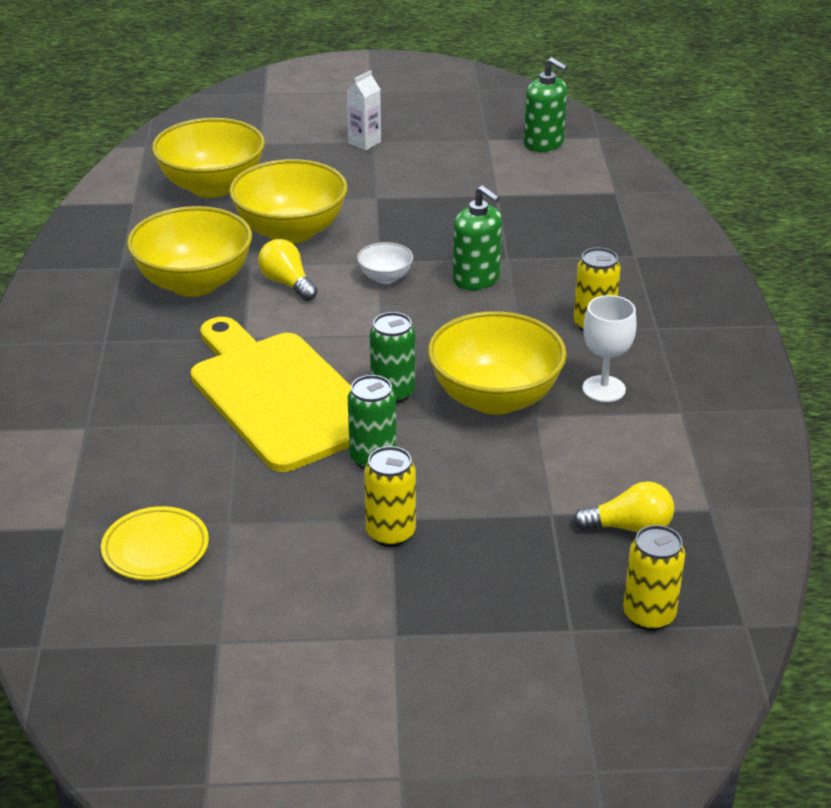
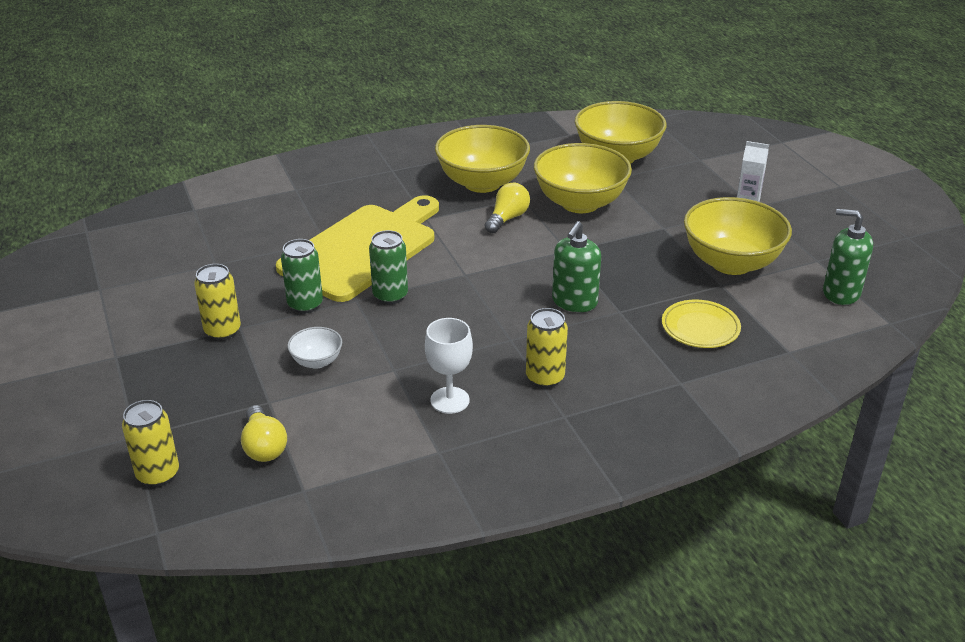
camera: 70 degrees right, 0 degrees up
yellow plate [101,506,209,580] -> yellow plate moved to [662,299,741,348]
white bowl [357,242,413,284] -> white bowl moved to [287,327,342,369]
yellow bowl [428,311,567,415] -> yellow bowl moved to [684,197,792,275]
green soap dispenser [524,57,568,152] -> green soap dispenser turned 90 degrees clockwise [823,209,873,305]

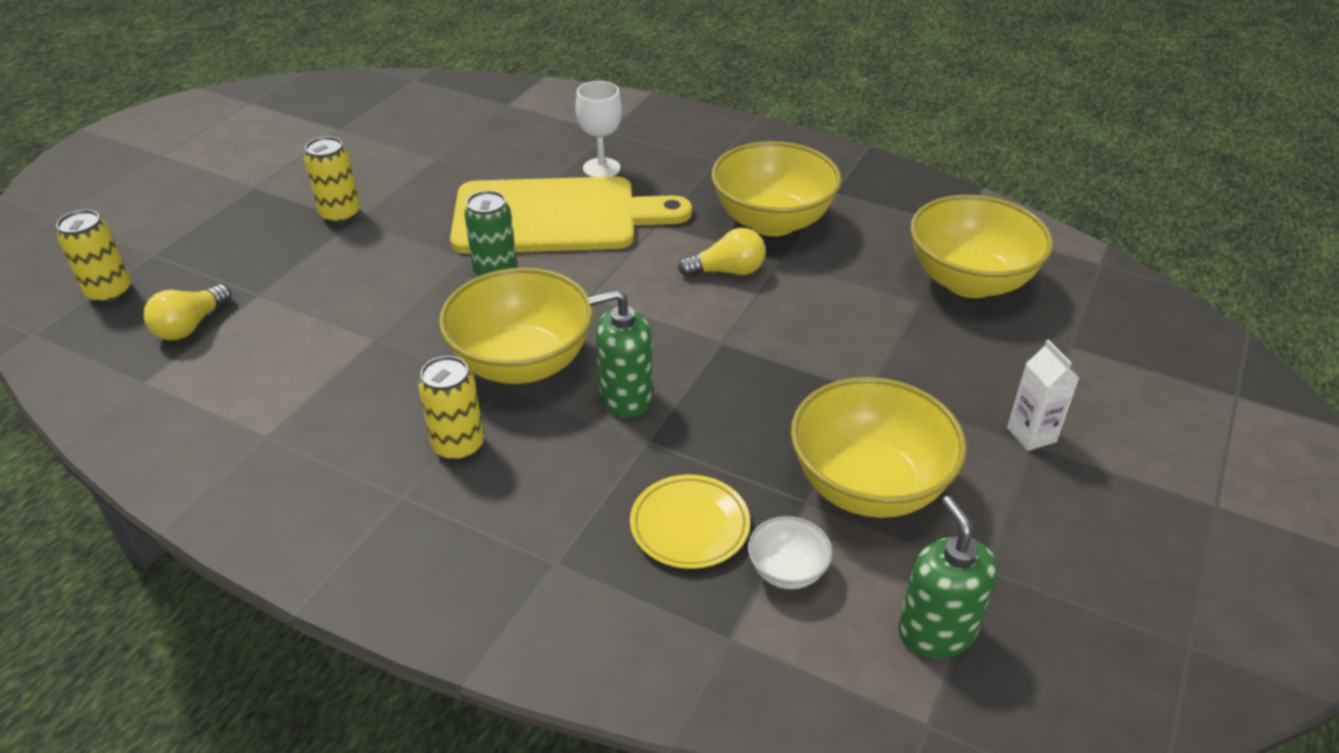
camera: 50 degrees right, 5 degrees up
green can [281,239,323,314] -> none
white bowl [287,327,342,369] -> white bowl moved to [748,516,833,589]
white goblet [425,318,473,414] -> white goblet moved to [575,81,622,177]
yellow bowl [534,143,632,213] -> yellow bowl moved to [439,268,593,384]

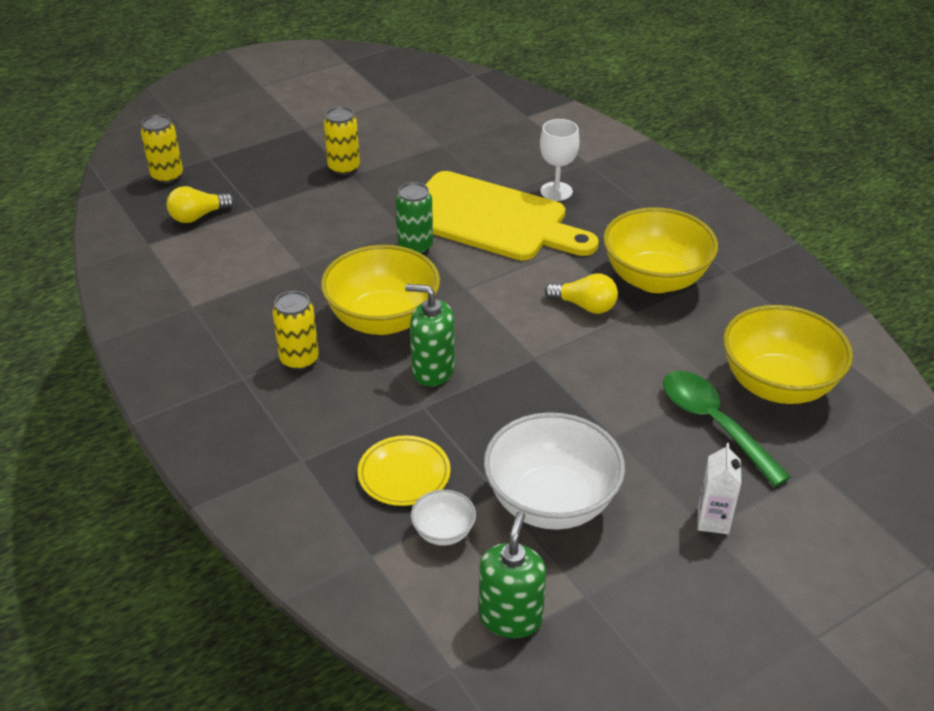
camera: 30 degrees right, 0 degrees up
yellow bowl [791,377,967,518] -> white bowl [484,412,625,530]
none -> green spoon [663,371,791,487]

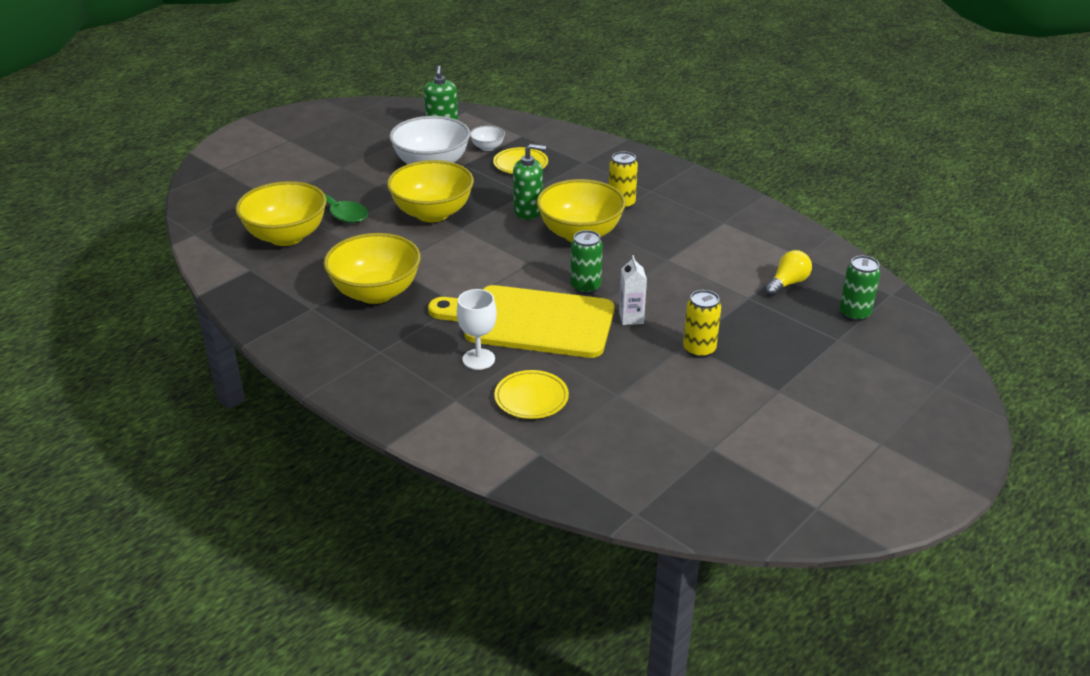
camera: 165 degrees right, 5 degrees down
yellow can [141,115,183,184] -> green can [839,256,881,322]
yellow light bulb [545,273,618,314] -> none
white carton [697,443,741,534] -> white carton moved to [619,255,647,325]
none -> yellow bowl [387,160,474,222]
none -> yellow plate [494,370,569,419]

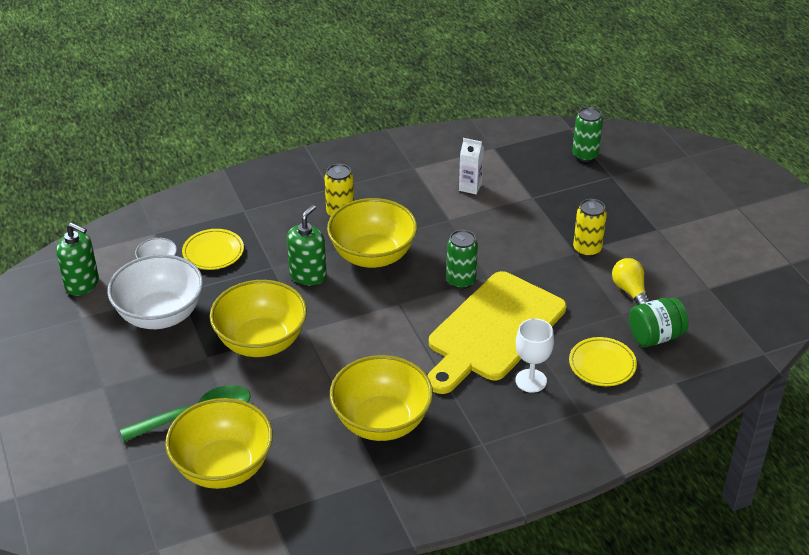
camera: 65 degrees left, 5 degrees up
white carton [619,255,647,325] -> white carton moved to [459,138,484,194]
yellow light bulb [765,250,812,296] -> yellow light bulb moved to [612,258,650,305]
none -> green jar [629,298,689,347]

